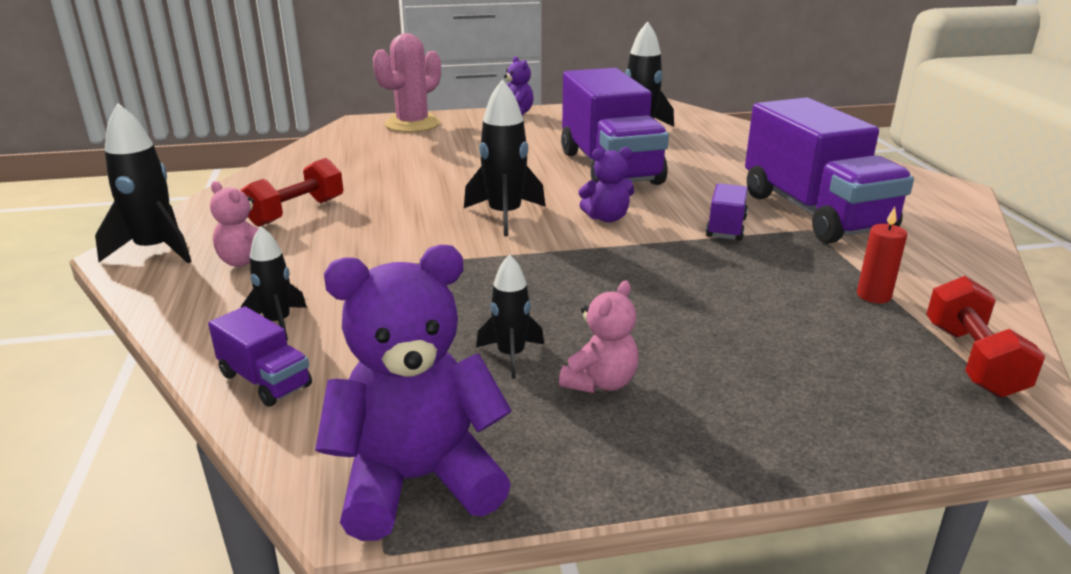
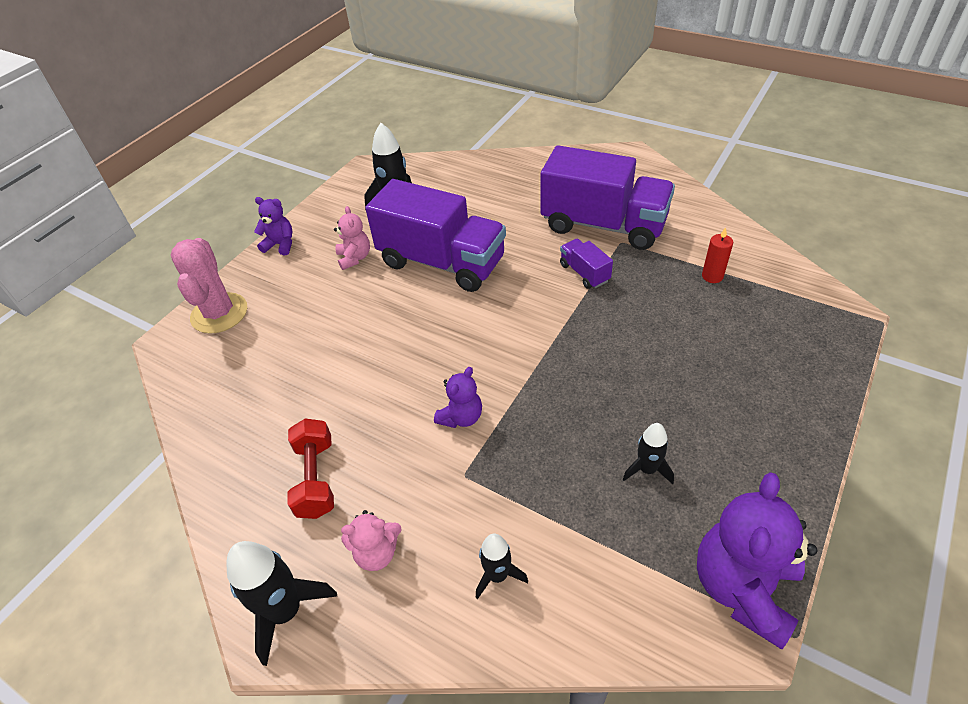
camera: 45 degrees left, 20 degrees up
purple truck [208,306,312,407] -> none
black rocket [464,79,546,236] -> none
pink teddy bear [559,281,638,393] -> pink teddy bear moved to [334,206,370,270]
purple teddy bear [578,147,634,223] -> purple teddy bear moved to [434,367,482,428]
red dumbbell [926,276,1045,398] -> none

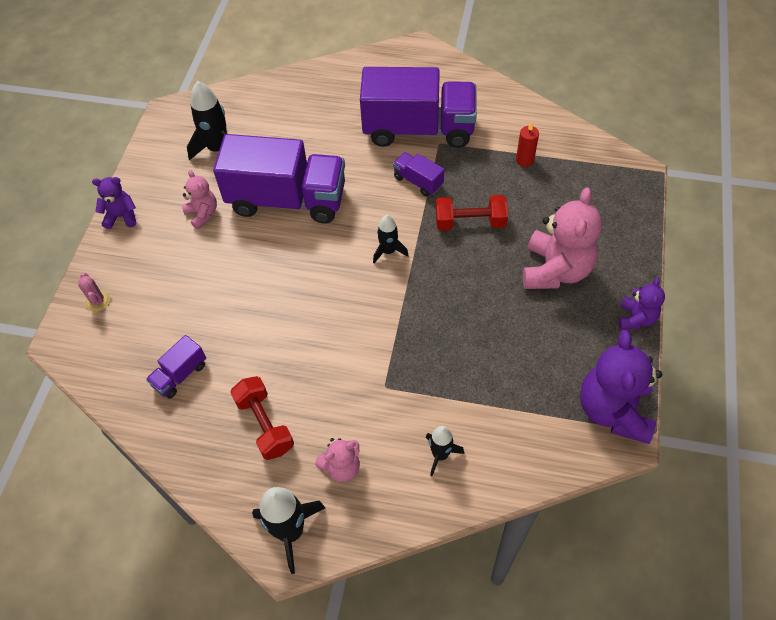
camera: 20 degrees left, 10 degrees up
pink cactus [171,238,247,334] -> pink cactus [78,273,111,312], size x0.46
purple teddy bear [434,367,482,428] -> purple teddy bear moved to [618,277,665,329]
black rocket [623,423,674,484] -> black rocket moved to [373,215,409,263]
none -> purple truck [146,335,206,399]
none -> red dumbbell [436,195,508,231]
none -> pink teddy bear [523,187,602,289]

